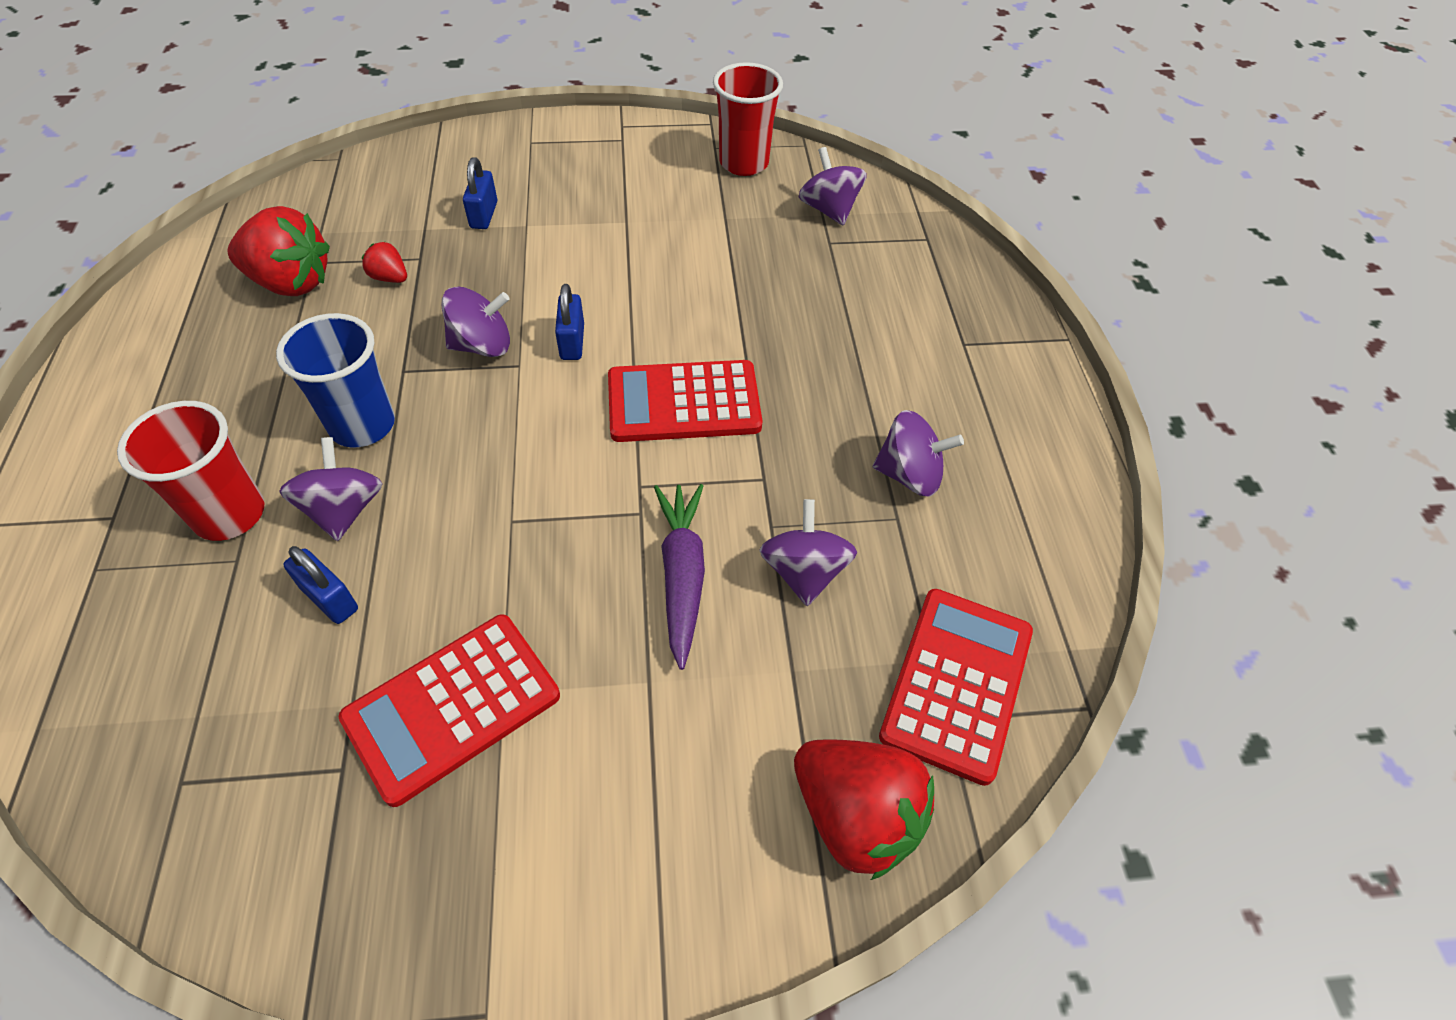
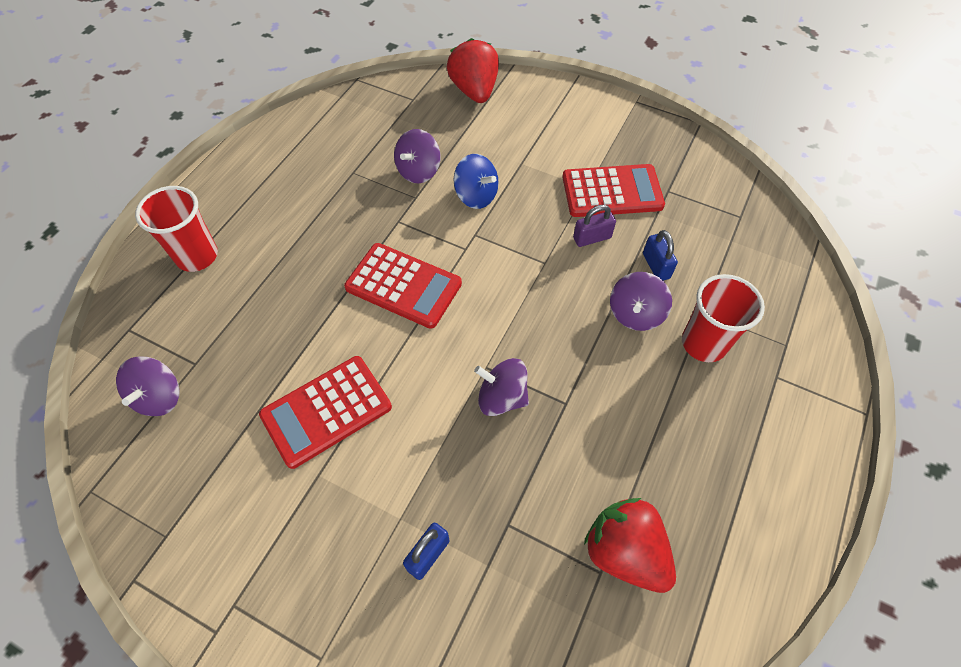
camera: 145 degrees left, 5 degrees up
blue cup [276,313,395,447] -> none
red strawberry [362,242,407,283] -> none
blue padlock [555,284,584,360] -> none
purple carrot [654,484,705,670] -> blue spinning top [454,154,499,209]
red cup [713,62,783,176] -> red cup moved to [135,186,218,272]
purple spinning top [873,410,964,497] -> none
red calculator [879,589,1033,786] -> red calculator moved to [259,356,392,469]
none -> purple padlock [573,205,616,247]

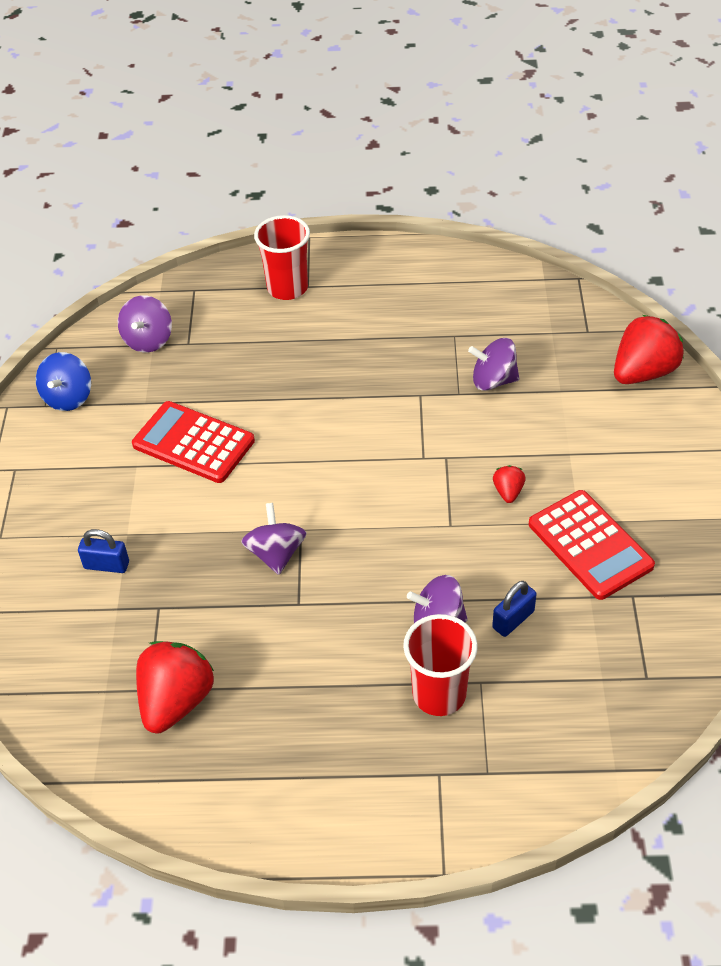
camera: 65 degrees right, 10 degrees down
purple spinning top [116,357,180,416] -> purple spinning top turned 60 degrees counterclockwise [118,296,172,352]
red calculator [344,243,462,329] -> none
blue spinning top [454,154,499,209] -> blue spinning top moved to [36,352,91,411]
purple padlock [573,205,616,247] -> none
none -> red strawberry [493,465,525,503]

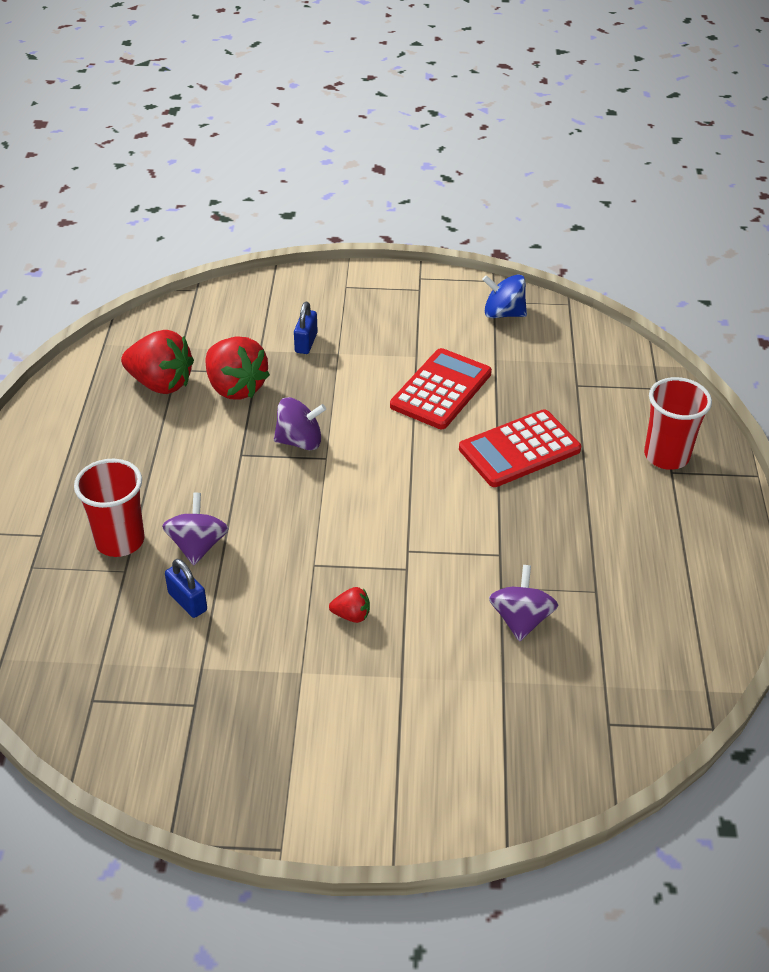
camera: 90 degrees right, 5 degrees down
purple spinning top [118,296,172,352] -> none
red calculator [529,490,655,600] -> red calculator moved to [459,409,581,487]
red strawberry [614,315,684,384] -> red strawberry moved to [205,336,270,400]

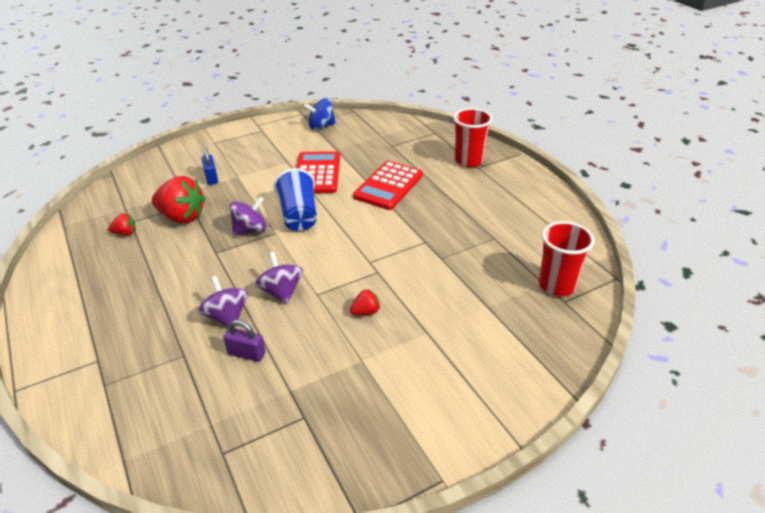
camera: 30 degrees left, 5 degrees down
red cup [74,459,144,557] -> red cup moved to [539,221,595,296]
red strawberry [121,330,194,394] -> red strawberry [108,213,136,235], size x0.47
blue padlock [165,559,207,618] -> purple padlock [223,320,266,362]
purple spinning top [489,565,558,642] -> purple spinning top moved to [255,252,303,304]
none -> blue cup [274,168,317,231]

